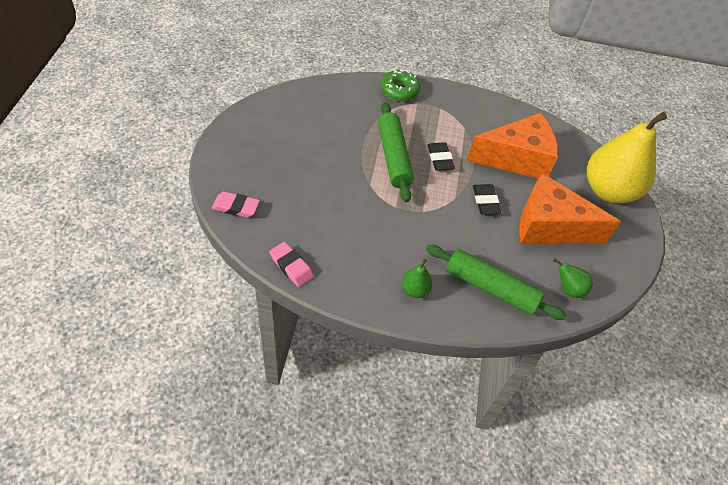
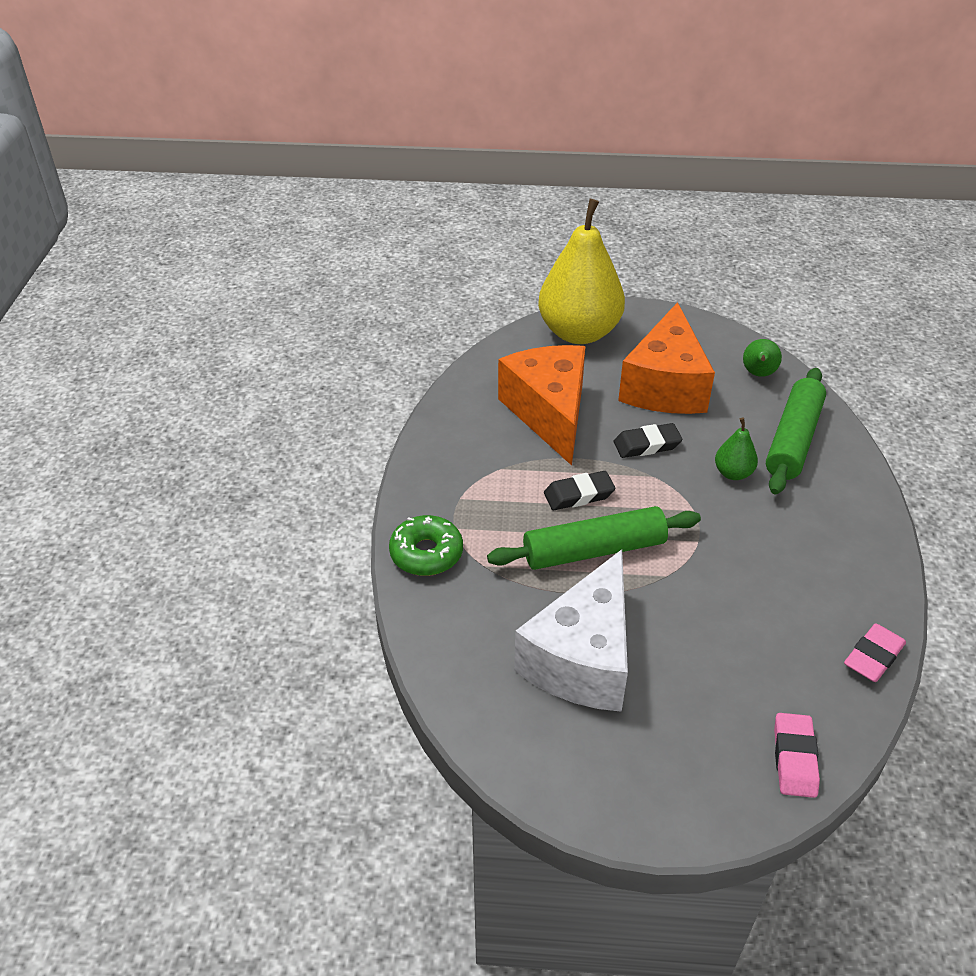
camera: 90 degrees left, 10 degrees down
green pear [401,259,433,298] -> green pear moved to [715,417,758,480]
none -> white cheese [514,549,628,712]

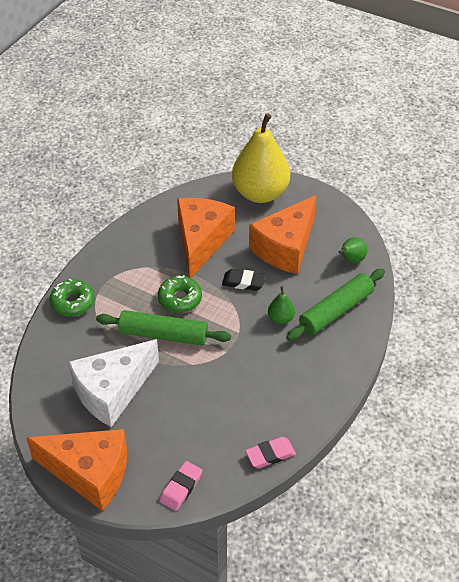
camera: 25 degrees right, 5 degrees up
black eraser [544,471,615,510] -> green donut [158,275,202,313]
none -> orange cheese [26,429,127,511]

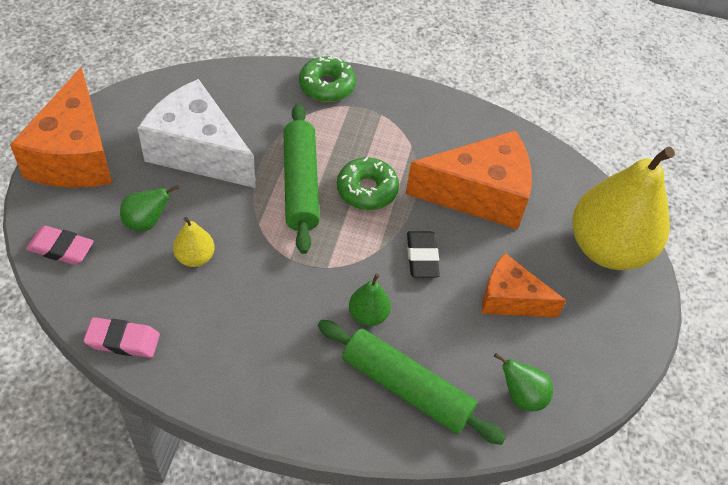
camera: 70 degrees right, 5 degrees up
pink eraser [245,437,296,468] -> pink eraser turned 45 degrees counterclockwise [83,317,160,358]
orange cheese [249,195,317,274] -> orange cheese [482,253,566,317], size x0.61
none -> green pear [120,185,179,231]
none -> yellow pear [173,217,215,267]

